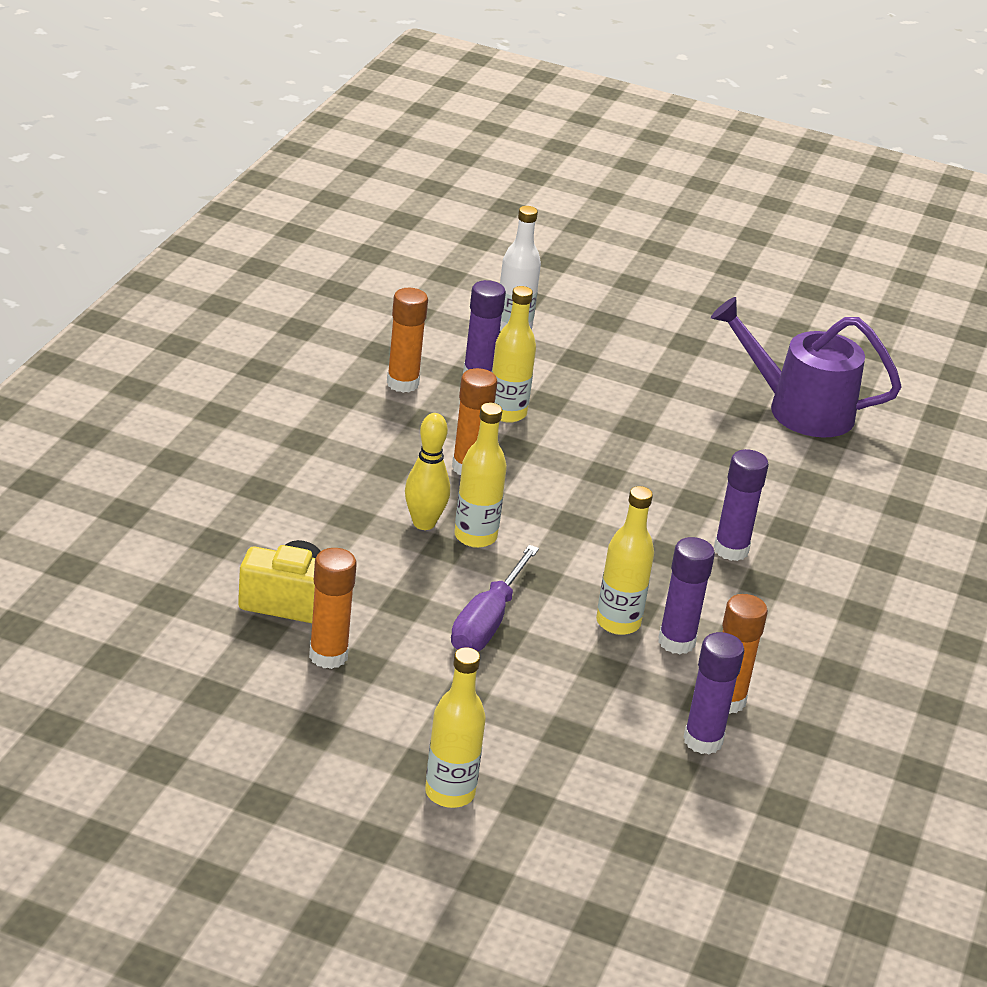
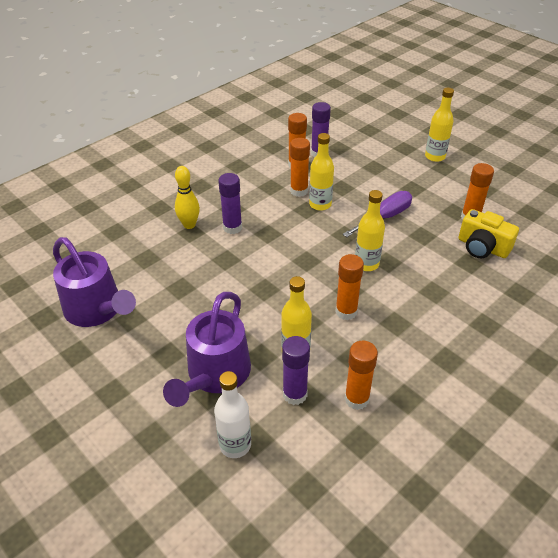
camera: 150 degrees left, 10 degrees up
yellow bowling pin [405,413,450,530] -> yellow bowling pin moved to [175,166,200,229]
purple glue stick [658,537,715,654] -> orange glue stick [290,138,310,197]
none -> purple watering can [163,292,251,407]

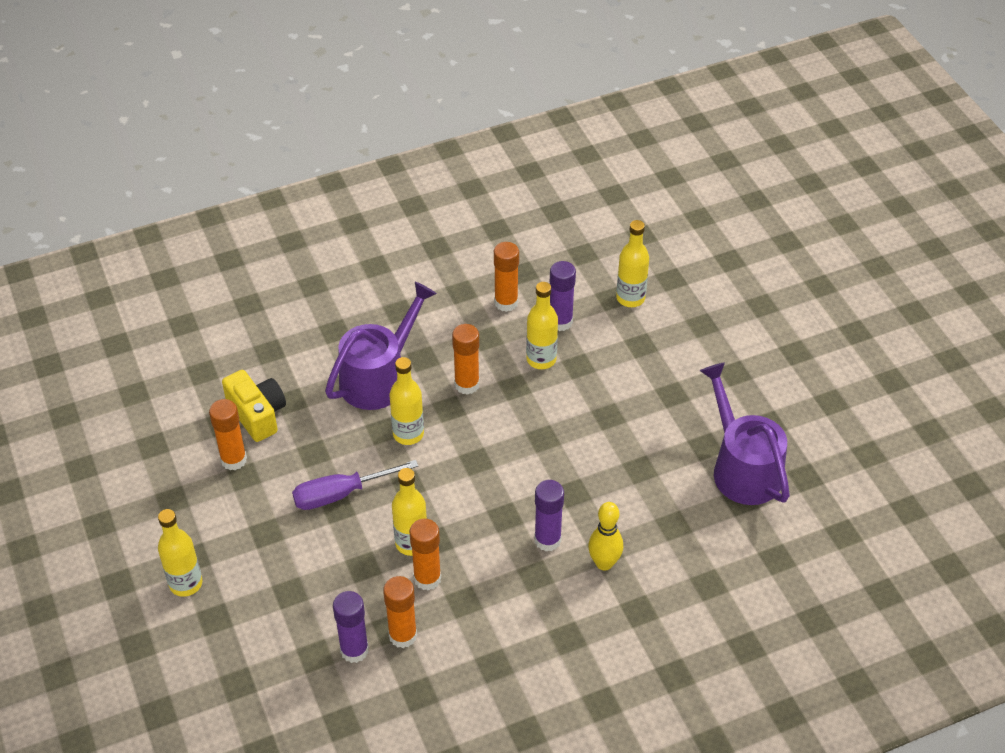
camera: 160 degrees left, 5 degrees up
purple watering can [163,292,251,407] -> purple watering can moved to [325,282,437,410]
white bottle [214,371,251,458] -> yellow bottle [616,220,649,307]

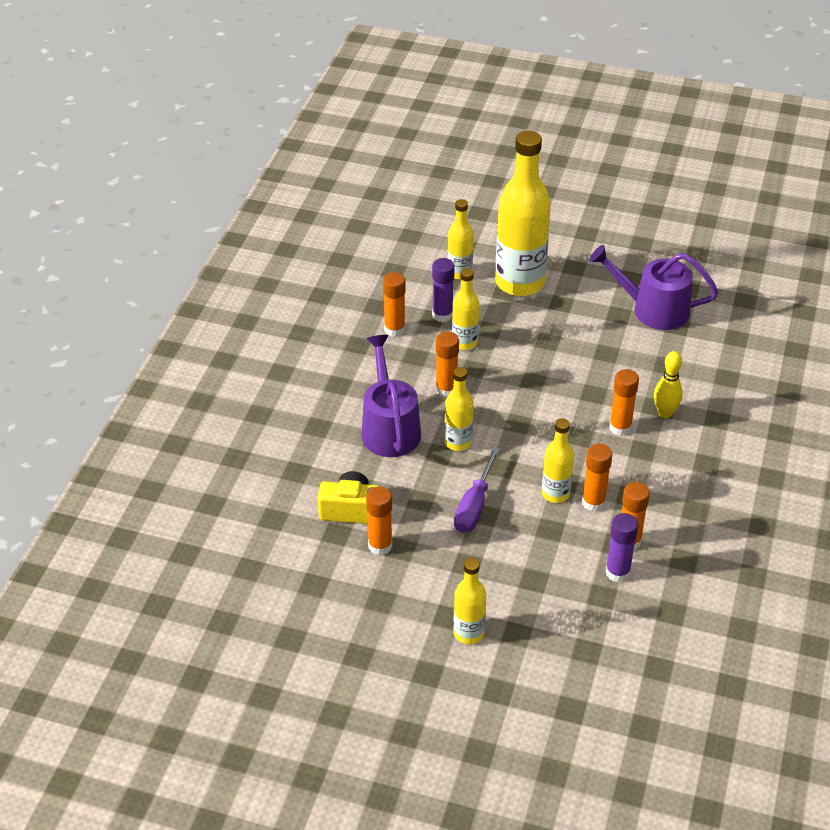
camera: 50 degrees left, 5 degrees down
purple glue stick [534,480,564,551] -> orange glue stick [609,369,639,436]
none -> yellow bottle [495,130,551,296]

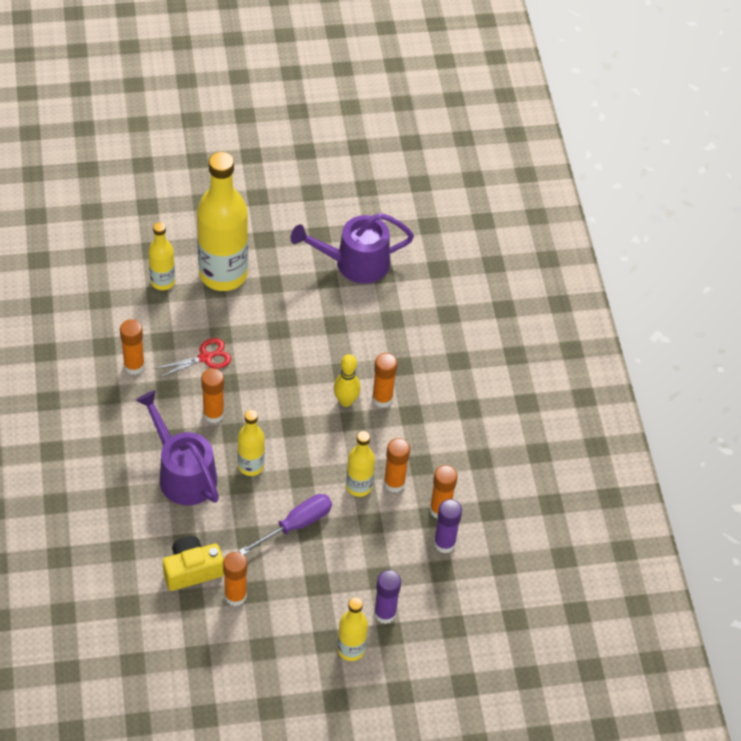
camera: 30 degrees left, 10 degrees up
purple glue stick [432,258,455,322] -> purple glue stick moved to [374,570,401,624]
yellow bottle [452,268,479,350] -> red scissors [155,338,231,378]
purple screwdriver [454,447,500,533] -> purple screwdriver turned 120 degrees counterclockwise [239,494,332,555]
yellow bowling pin [654,351,683,418] -> yellow bowling pin moved to [334,354,360,407]

